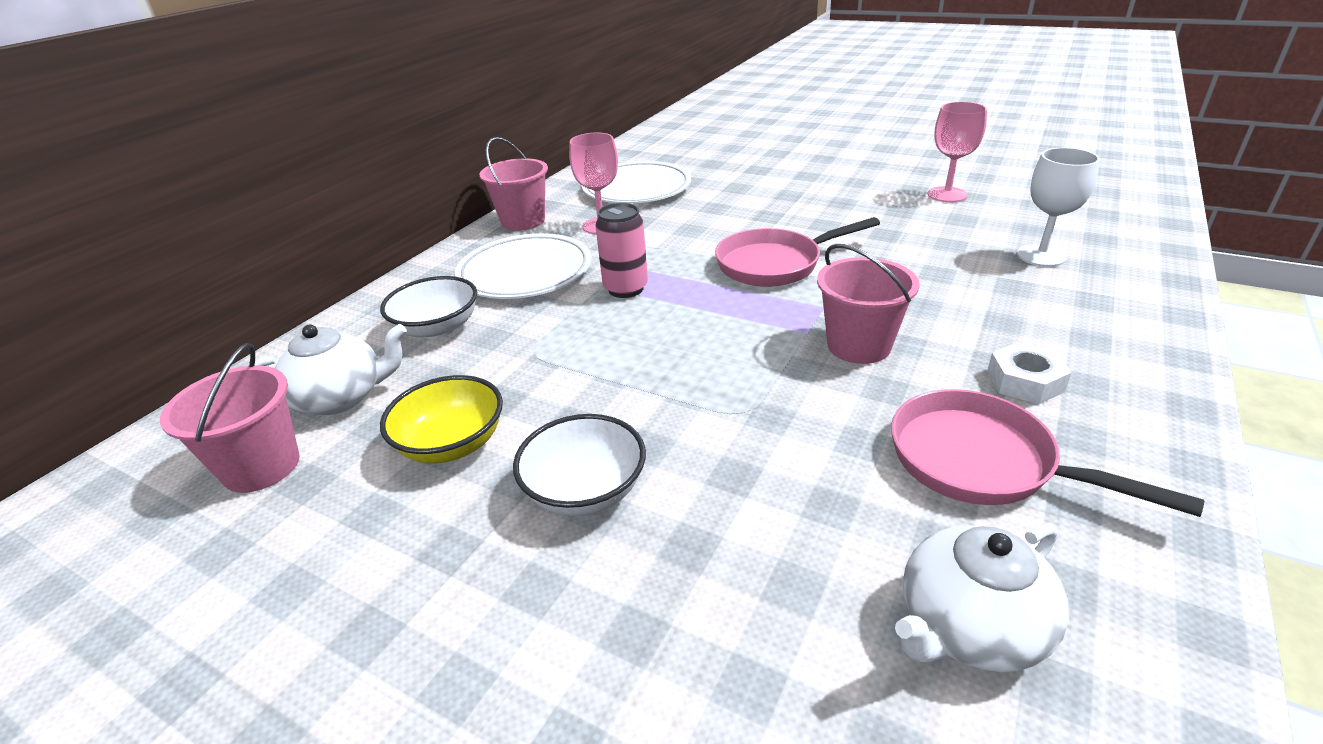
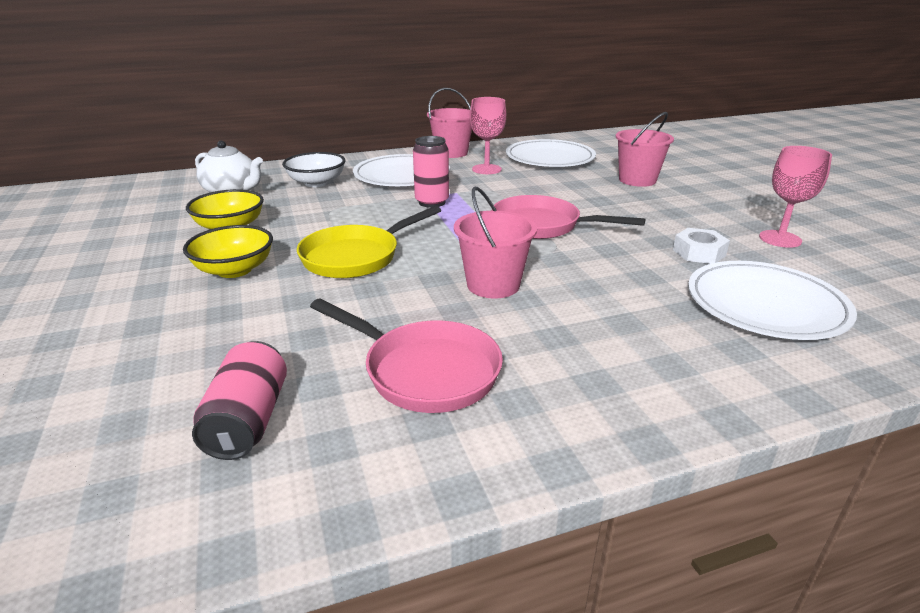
camera: 40 degrees right, 5 degrees down
pink bucket [160,343,300,493] -> pink bucket moved to [616,112,674,187]
white bowl [513,414,646,516] -> yellow bowl [183,225,273,278]
pink pan [891,389,1204,517] -> pink pan turned 135 degrees clockwise [310,299,503,413]
white teapot [895,523,1069,672] -> pink can [192,341,287,460]
white nut [987,342,1072,404] -> white nut moved to [673,228,730,264]
white goblet [1017,148,1100,267] -> white plate [688,261,857,340]
none -> yellow pan [297,206,441,278]

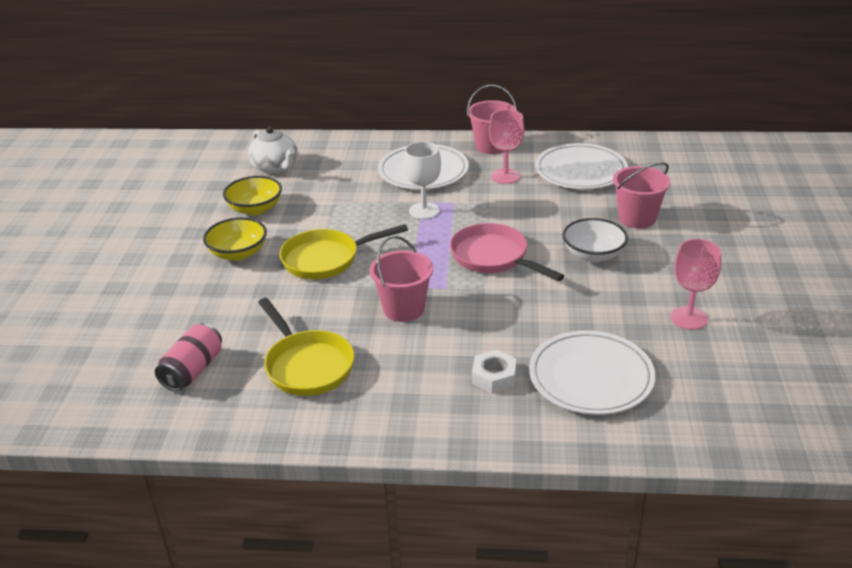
camera: 25 degrees right, 5 degrees up
white bowl [282,152,345,187] -> white bowl moved to [562,218,628,262]
pink pan [310,299,503,413] -> yellow pan [258,298,355,396]
pink can [413,136,449,208] -> white goblet [404,142,441,219]
white nut [673,228,730,264] -> white nut moved to [472,350,516,394]

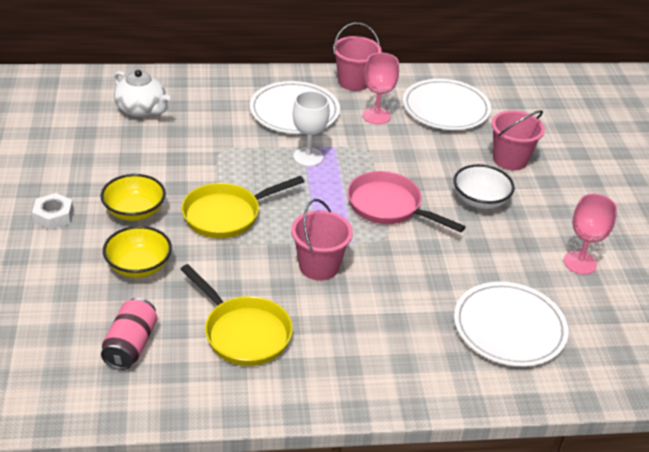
camera: 15 degrees left, 5 degrees up
yellow bowl [223,176,282,215] -> yellow bowl moved to [103,226,172,278]
white nut [472,350,516,394] -> white nut moved to [32,193,74,230]

